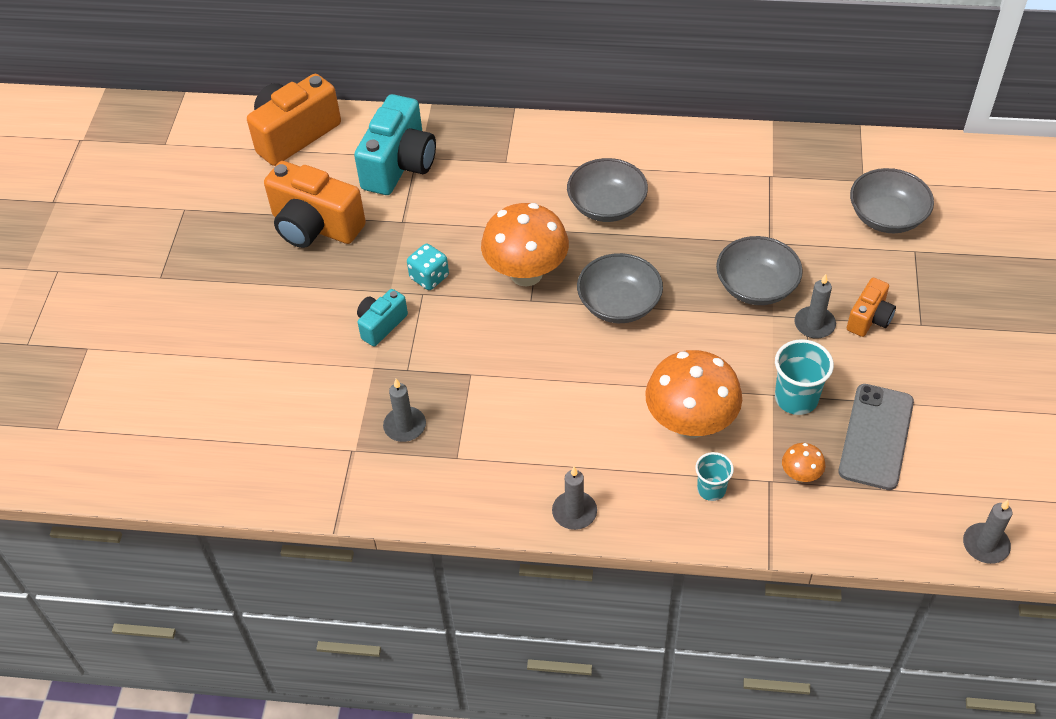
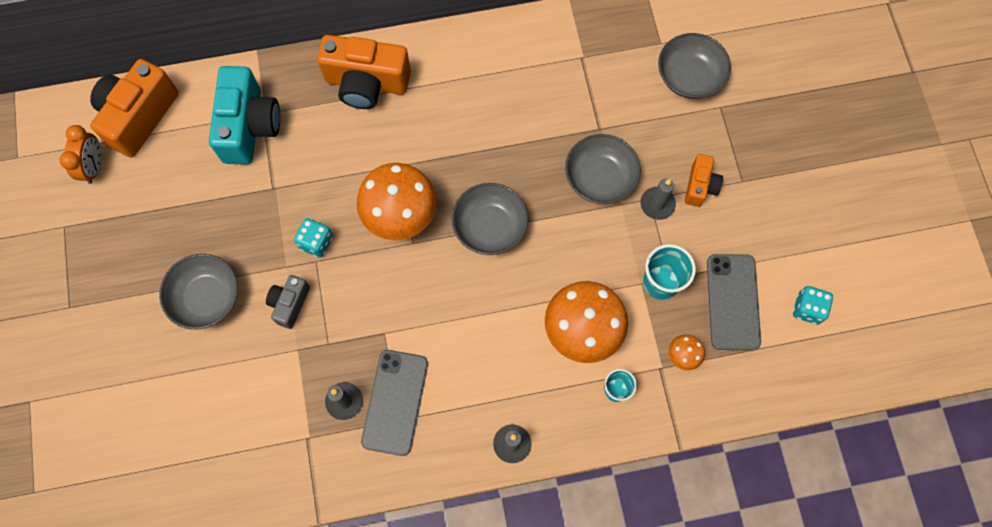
camera: 20 degrees left, 20 degrees up
orange camera [264,161,366,248] -> orange camera moved to [317,35,411,109]
turquoise camera [357,289,408,347] -> grey camera [266,275,310,329]
grey bowl [567,158,648,222] -> grey bowl moved to [159,254,238,330]
grey candle [963,500,1012,564] -> none
none -> orange clock [60,125,101,184]
none -> grey phone [361,350,428,456]
none -> turquoise dice [793,286,833,325]

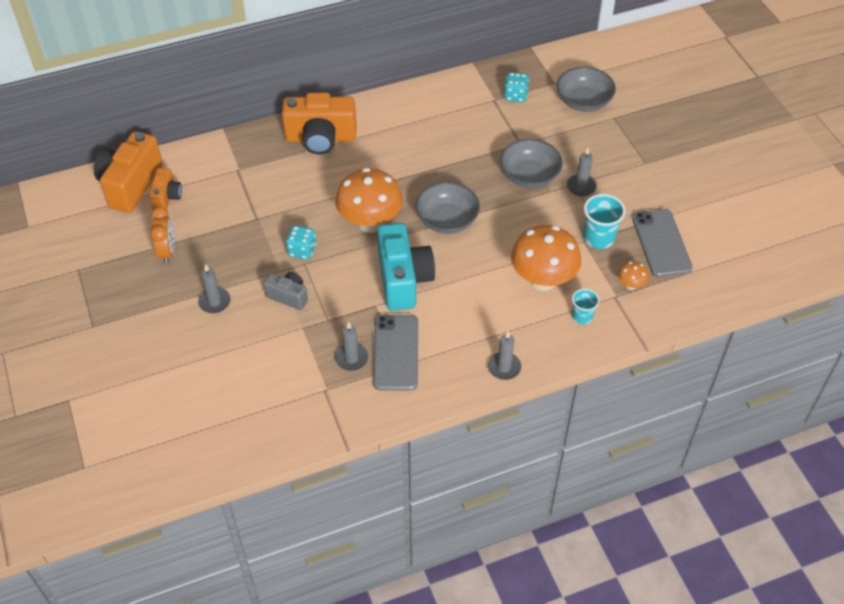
camera: 10 degrees left, 20 degrees down
orange clock [60,125,101,184] -> orange clock moved to [150,207,174,264]
grey bowl [159,254,238,330] -> grey candle [198,264,230,313]
turquoise camera [209,66,280,164] -> turquoise camera moved to [377,223,435,311]
grey camera [266,275,310,329] -> grey camera turned 105 degrees clockwise [263,272,308,310]
orange camera [685,154,723,207] -> orange camera moved to [149,168,182,210]
turquoise dice [793,286,833,325] -> turquoise dice moved to [504,72,529,102]

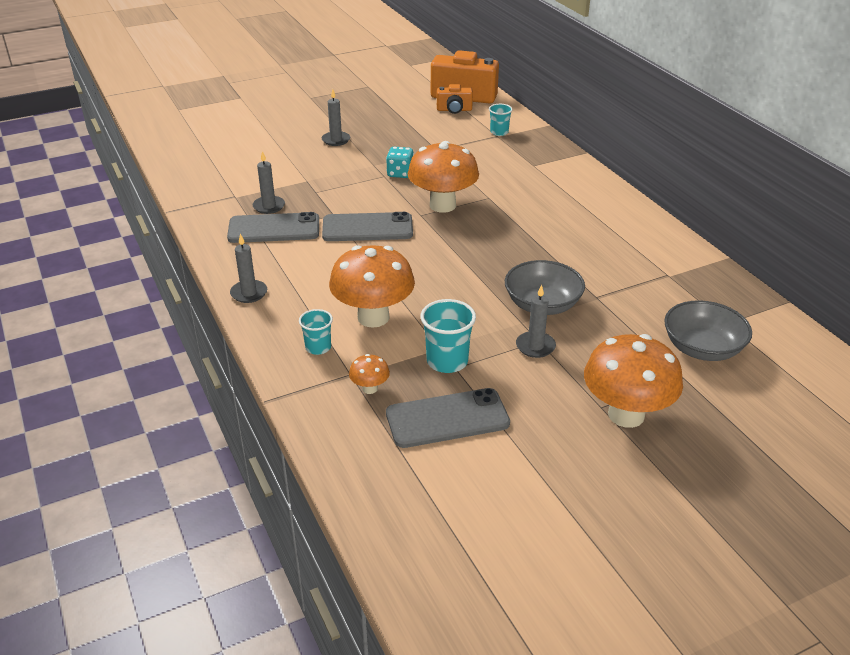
camera: 85 degrees right, 15 degrees down
orange clock [150,207,174,264] -> none
grey camera [263,272,308,310] -> none
orange camera [282,93,356,154] -> none
turquoise camera [377,223,435,311] -> grey phone [322,212,413,241]
grey bowl [415,182,480,234] -> none
turquoise dice [504,72,529,102] -> none
none -> turquoise cup [489,104,513,136]
none -> orange mushroom [584,334,683,428]

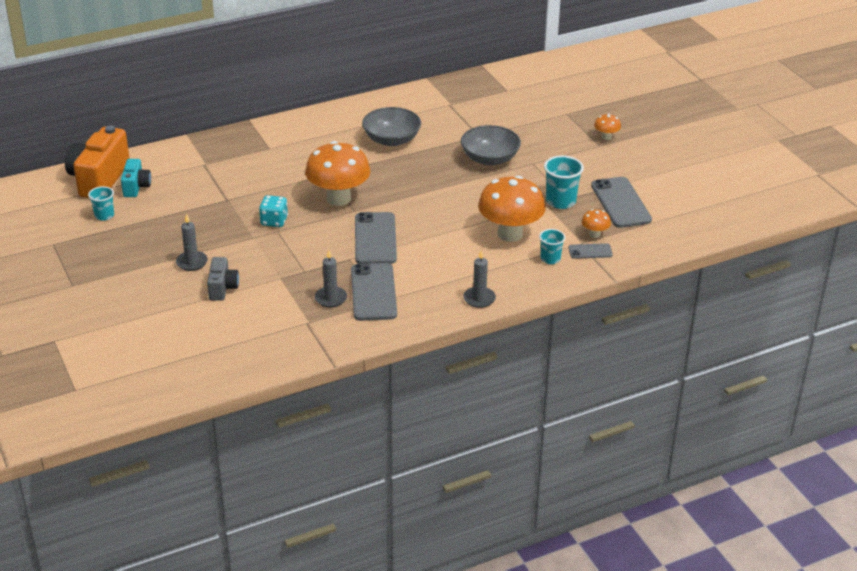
camera: 90 degrees left, 0 degrees up
orange camera [437,84,473,114] -> turquoise camera [121,159,151,197]
turquoise cup [489,104,513,136] -> turquoise cup moved to [88,186,114,221]
grey candle [516,285,556,358] -> none
orange mushroom [584,334,683,428] -> orange mushroom [594,114,621,140], size x0.44
grey bowl [664,300,752,361] -> grey bowl moved to [362,107,421,146]
none -> grey camera [207,257,239,301]
none -> grey phone [569,243,613,259]

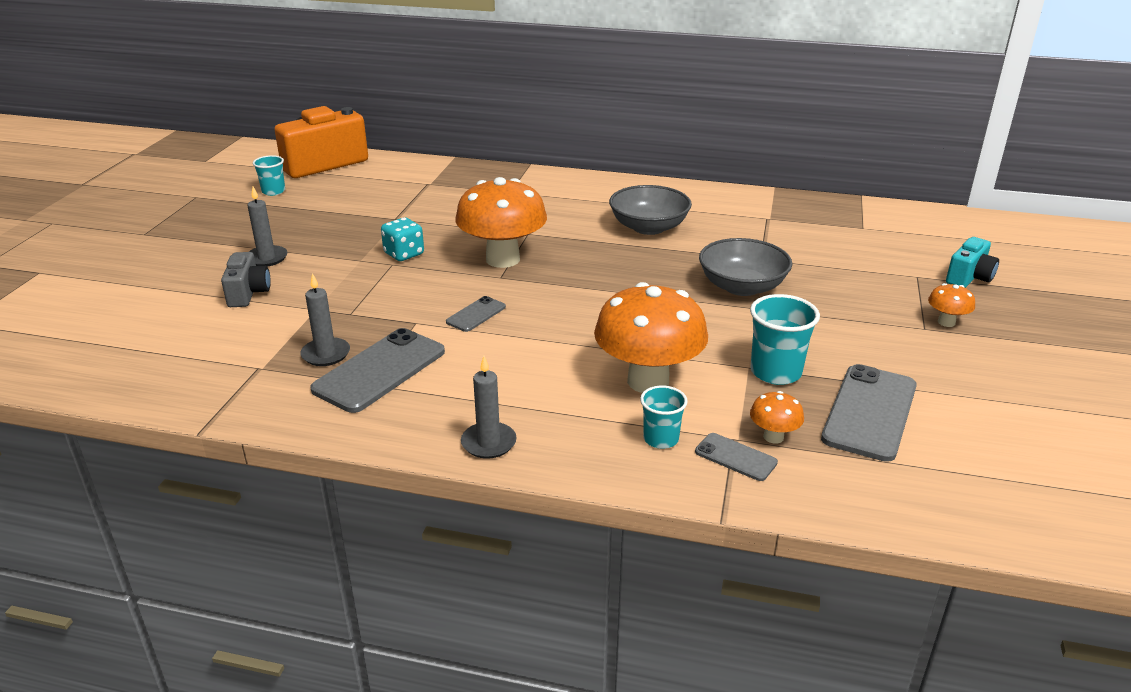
camera: 40 degrees right, 5 degrees down
turquoise camera [121,159,151,197] -> turquoise camera moved to [946,237,999,288]
grey camera [207,257,239,301] -> grey camera turned 45 degrees counterclockwise [221,252,271,307]
grey phone [355,212,397,264] -> grey phone [446,296,506,332], size x0.51

